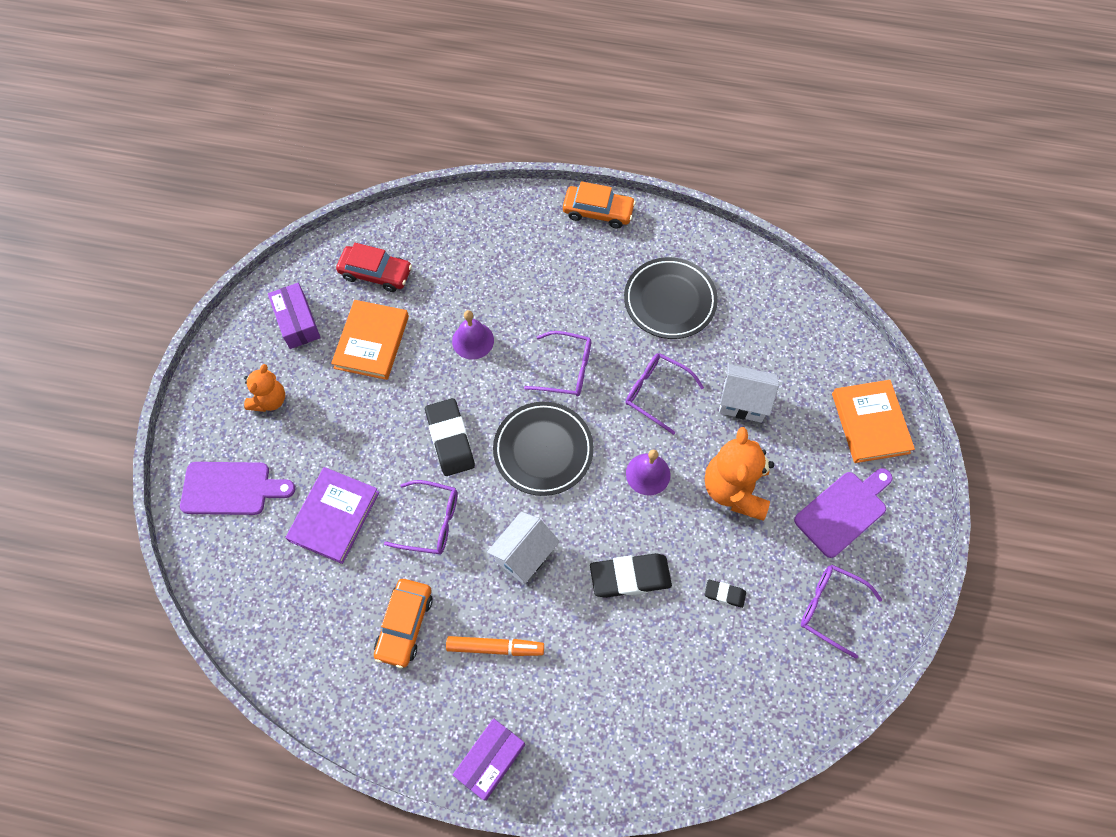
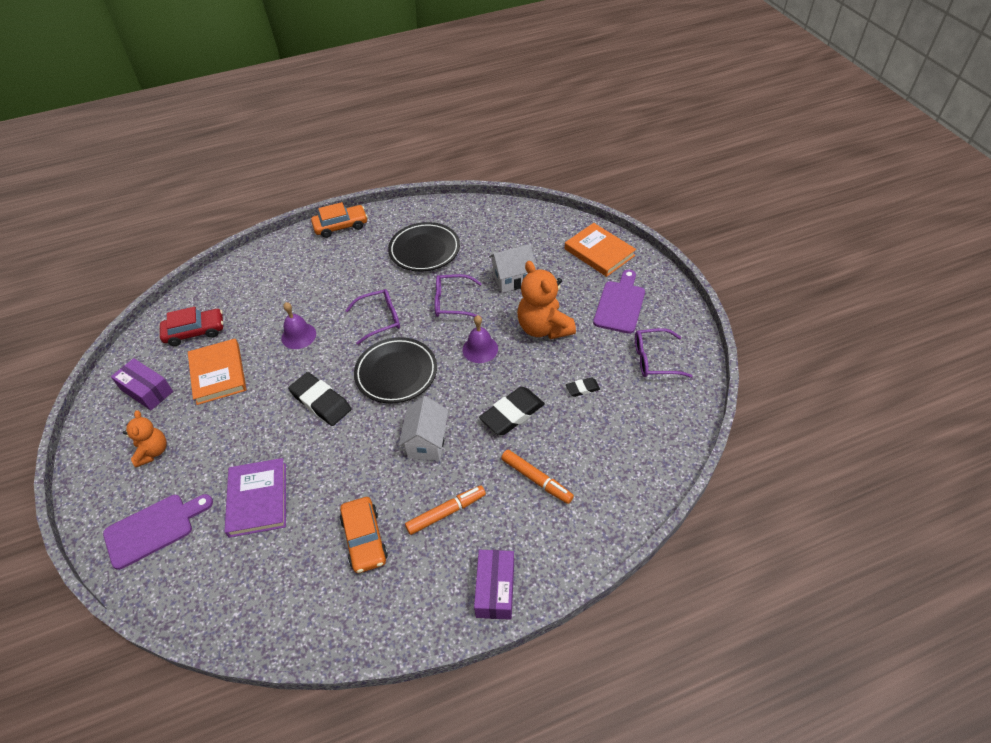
camera: 30 degrees left, 15 degrees down
purple glasses [384,480,458,555] -> none
none -> orange marker [501,450,574,504]

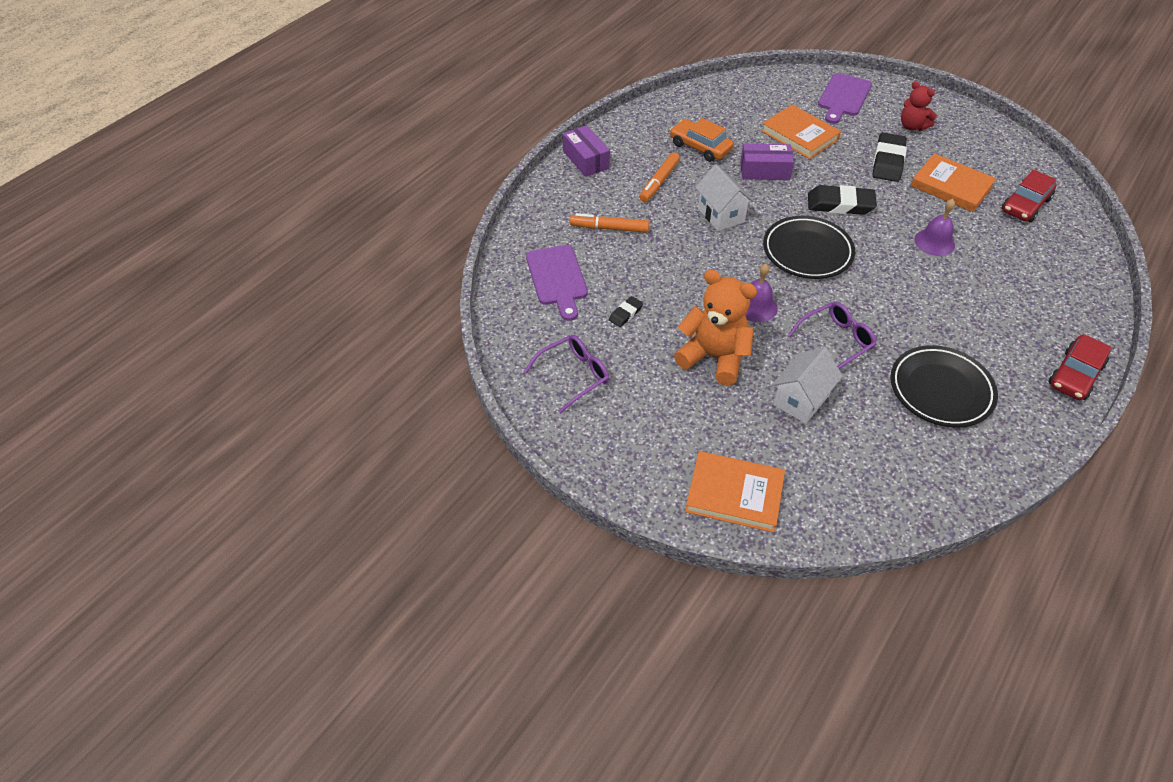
camera: 145 degrees right, 0 degrees up
purple box [111,358,173,410] -> purple box moved to [740,144,794,180]
orange teddy bear [123,410,167,467] -> red teddy bear [901,81,937,131]
purple book [224,458,286,538] -> orange book [761,105,841,159]
orange car [311,202,368,238] -> red car [1048,334,1112,400]
purple glasses [345,289,400,345] -> none
black eraser [479,387,545,435] -> black eraser moved to [873,133,907,182]
purple cutting board [593,270,645,334] -> purple cutting board moved to [526,245,588,321]

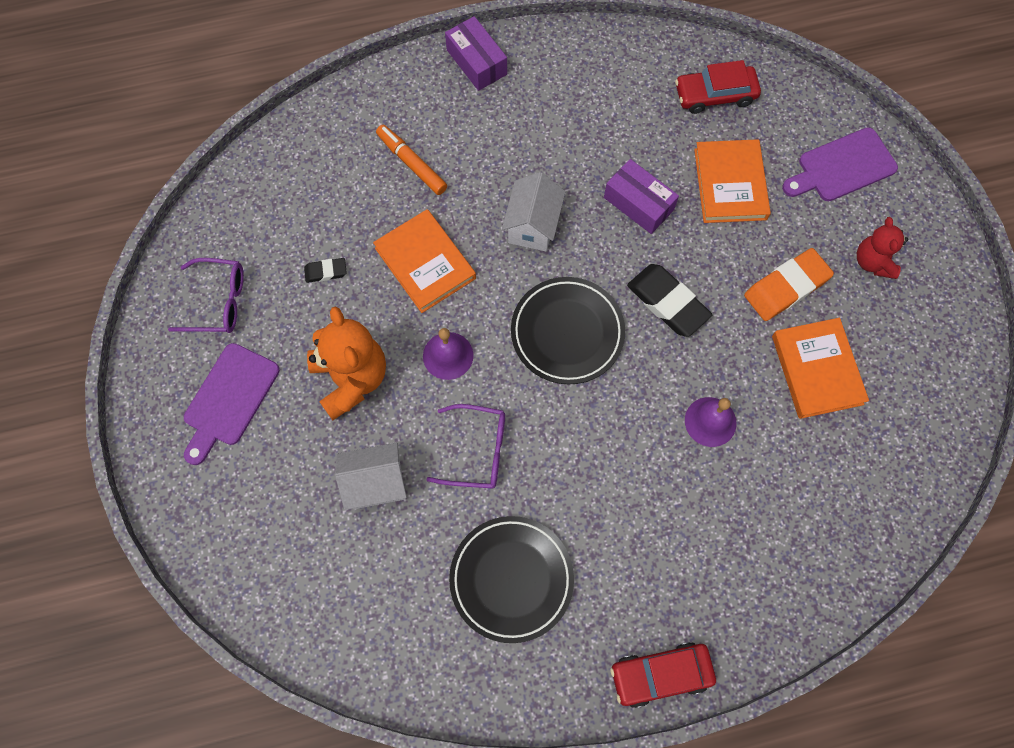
camera: 40 degrees right, 20 degrees up
purple cutting board [526,245,588,321] -> purple cutting board moved to [184,343,280,465]
purple box [563,125,610,177] -> purple box turned 45 degrees counterclockwise [445,16,507,91]
orange marker [639,152,680,202] -> none
orange car [670,118,734,162] -> none
orange book [685,451,785,532] -> orange book moved to [373,209,476,313]
black eraser [873,133,907,182] -> orange eraser [744,248,834,321]
red car [1001,169,1057,222] -> red car moved to [675,60,761,114]

